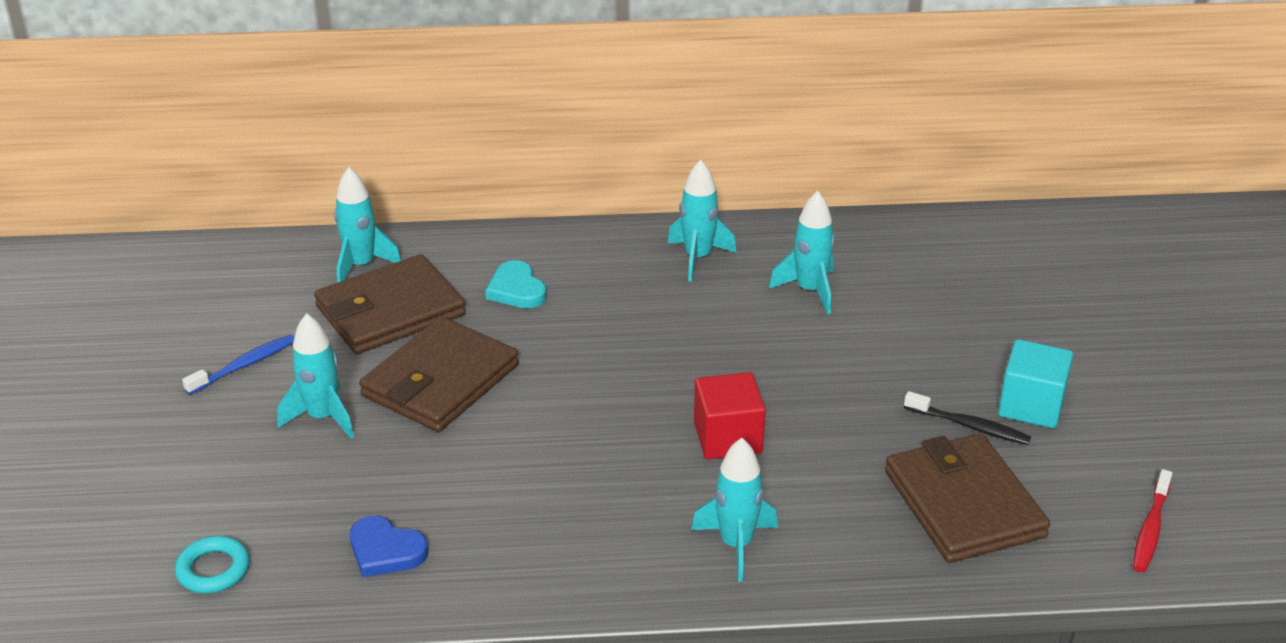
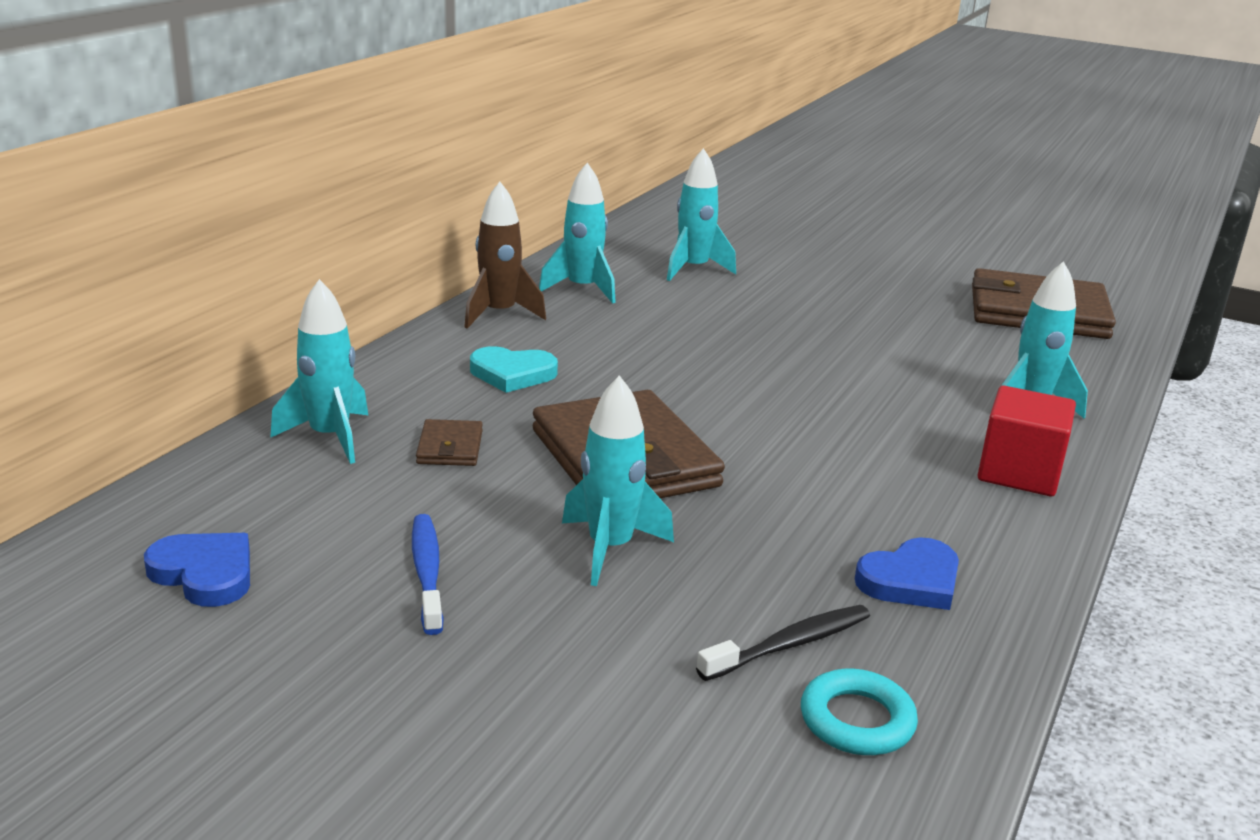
camera: 60 degrees left, 10 degrees down
brown wallet [314,254,466,354] -> brown wallet [416,419,483,466], size x0.43
red cube [694,372,766,459] -> red cube moved to [978,386,1076,496]
black toothbrush [904,391,1031,445] -> black toothbrush moved to [696,605,870,681]
turquoise cube [998,339,1073,428] -> none
red toothbrush [1133,469,1172,572] -> none
none -> blue heart [144,533,250,607]
none -> brown rocket [464,182,546,329]

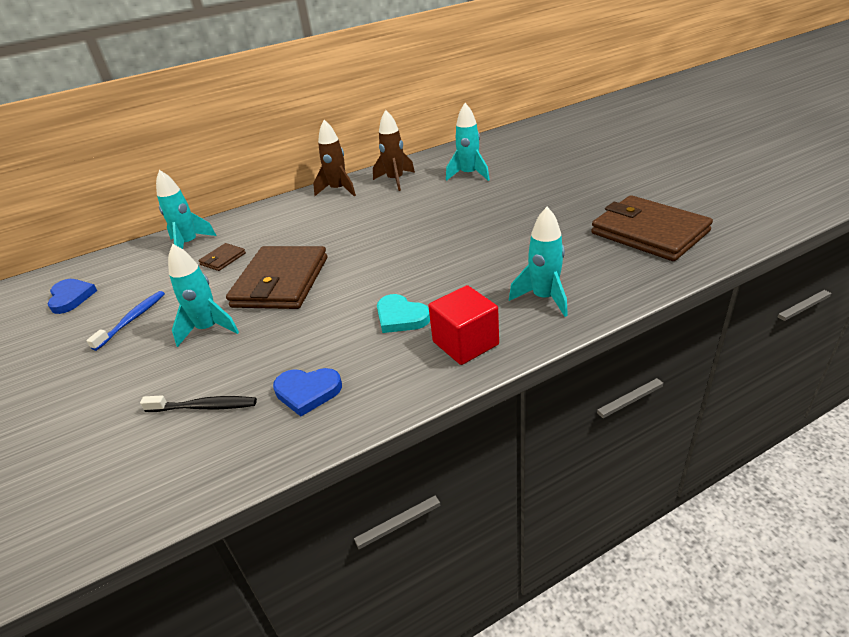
camera: 40 degrees right, 10 degrees up
turquoise heart [470,346,558,393] -> turquoise heart moved to [377,294,430,333]
turquoise rocket [539,163,616,304] -> brown rocket [373,110,415,191]
turquoise ring [801,669,918,755] -> none

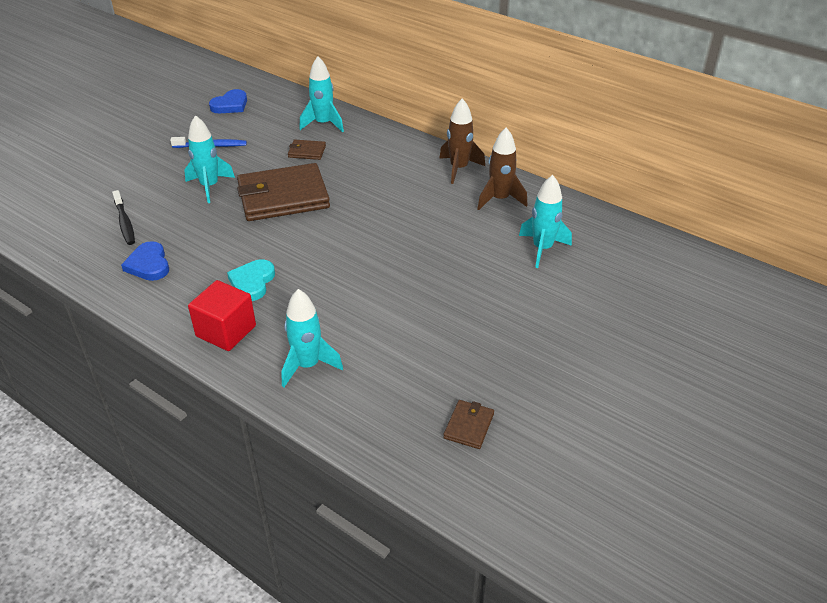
camera: 60 degrees right, 5 degrees up
brown wallet [591,195,713,261] -> brown wallet [443,400,494,449], size x0.43

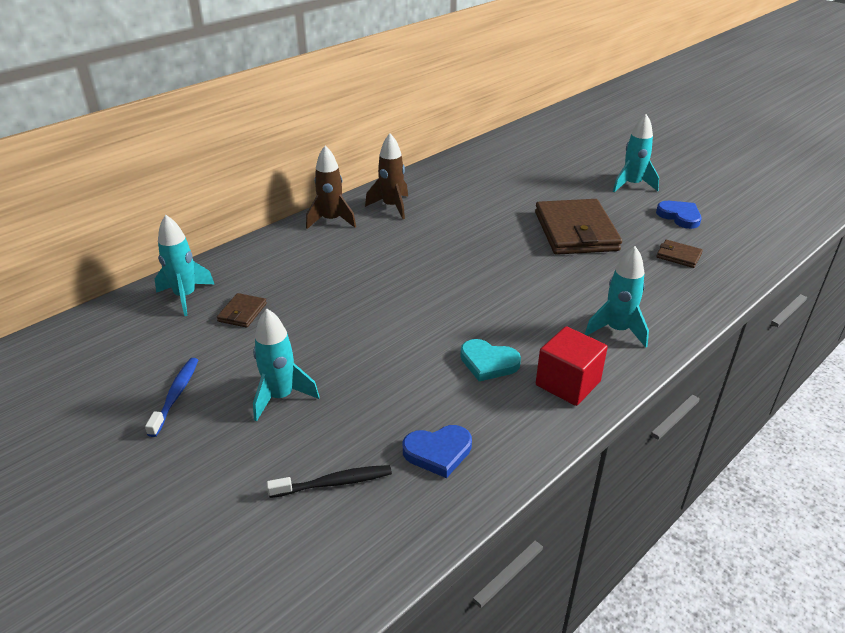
camera: 80 degrees left, 5 degrees down
blue heart [209,89,247,113] -> blue heart moved to [656,201,702,229]
brown wallet [237,163,330,221] -> brown wallet moved to [535,199,622,255]
turquoise rocket [519,175,572,268] -> turquoise rocket moved to [613,114,659,192]

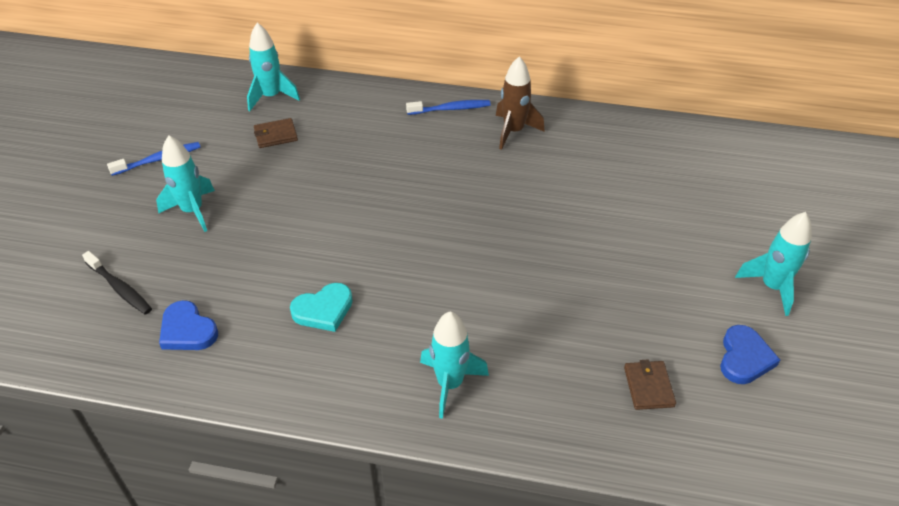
camera: 55 degrees right, 10 degrees up
brown rocket [306,146,356,229] -> blue toothbrush [406,100,491,115]
turquoise heart [460,339,521,381] -> turquoise heart turned 105 degrees counterclockwise [290,283,353,332]
brown wallet [535,199,622,255] -> none
red cube [536,326,608,406] -> none

